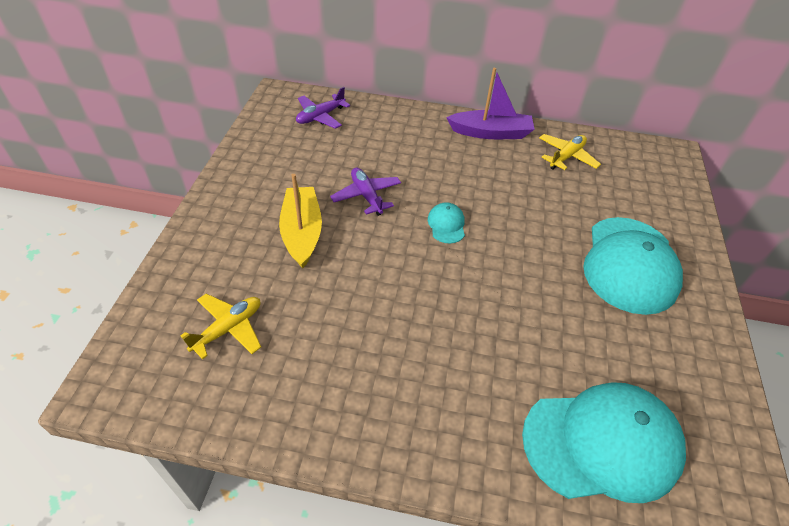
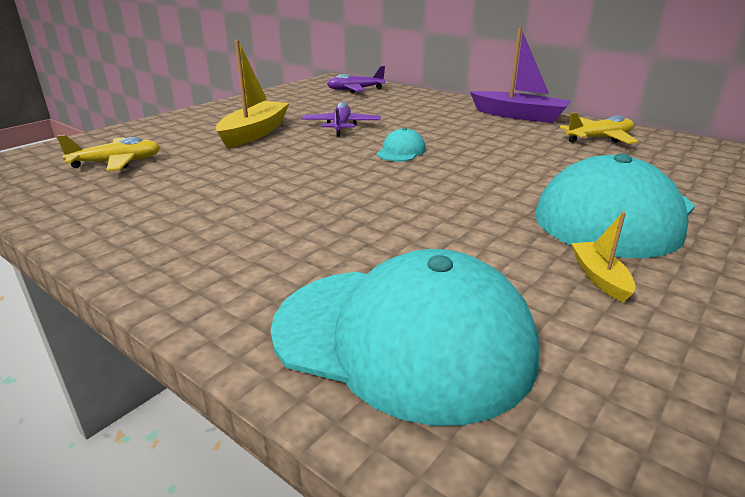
camera: 30 degrees right, 20 degrees down
none -> yellow boat [571,212,635,302]

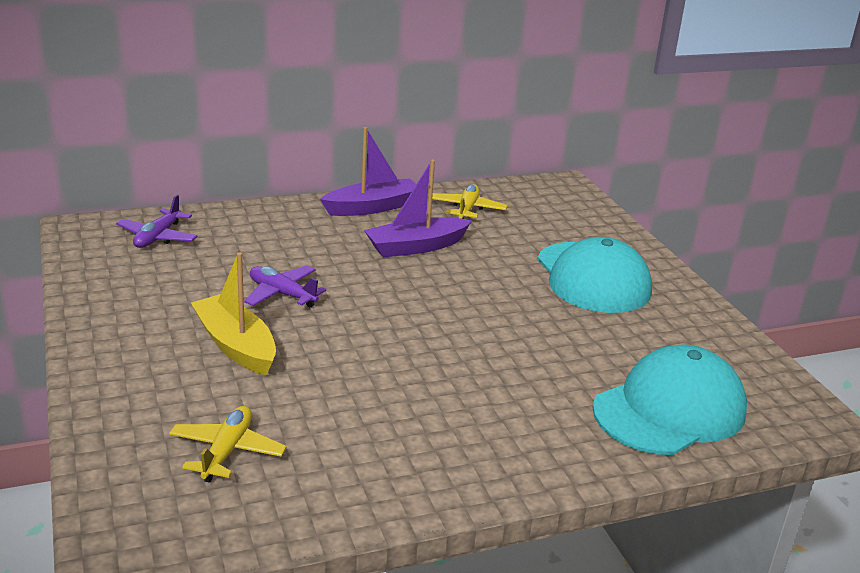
camera: 60 degrees left, 0 degrees up
turquoise cap [377,128,426,162] -> none
yellow boat [571,212,635,302] -> none
none -> purple boat [364,159,472,257]

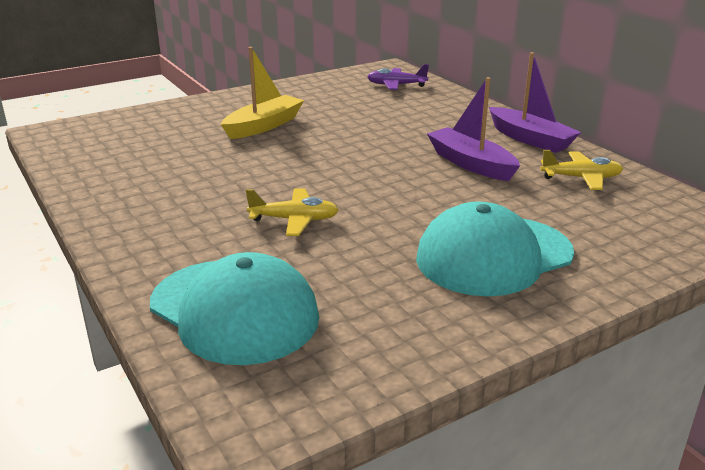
camera: 80 degrees right, 0 degrees up
yellow plane [169,406,287,483] -> yellow plane moved to [246,188,339,236]
purple plane [244,266,326,307] -> none

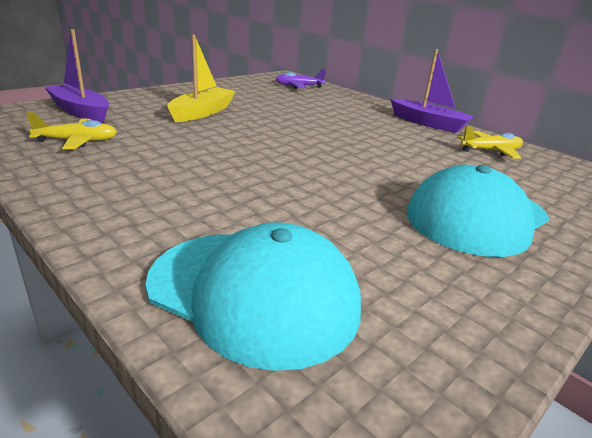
camera: 15 degrees left, 0 degrees up
yellow plane [246,188,339,236] -> yellow plane moved to [26,112,117,149]
purple boat [427,77,520,181] -> purple boat moved to [44,29,109,123]

